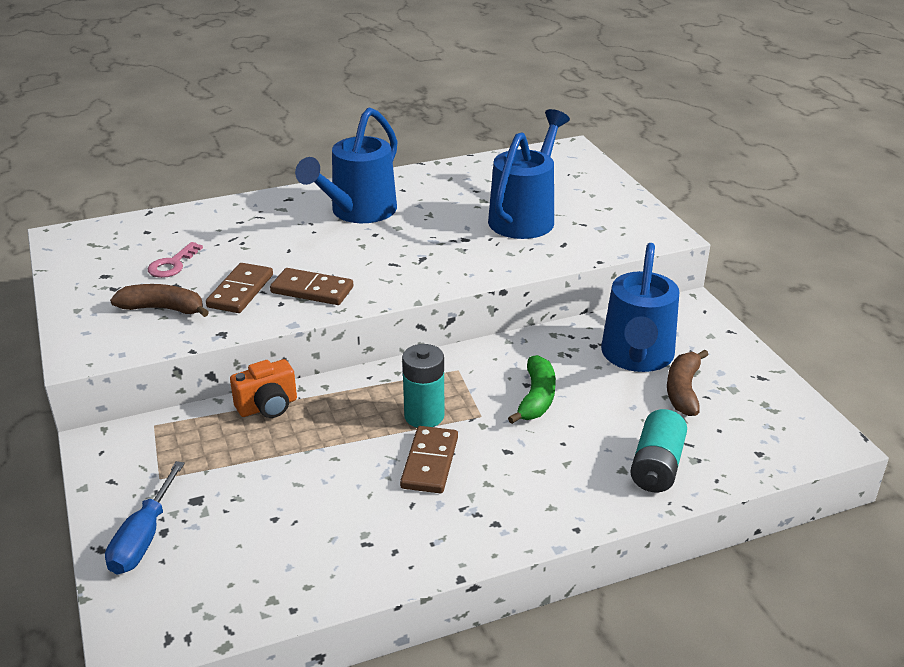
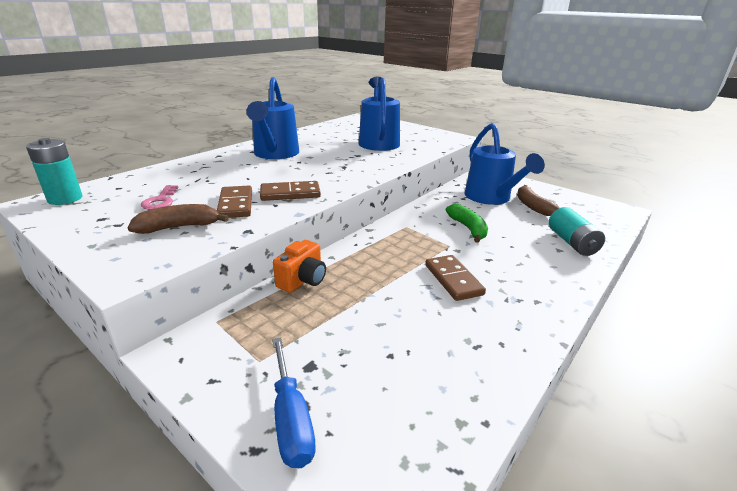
camera: 30 degrees left, 5 degrees down
turquoise battery [402,344,444,428] -> turquoise battery moved to [26,138,83,205]

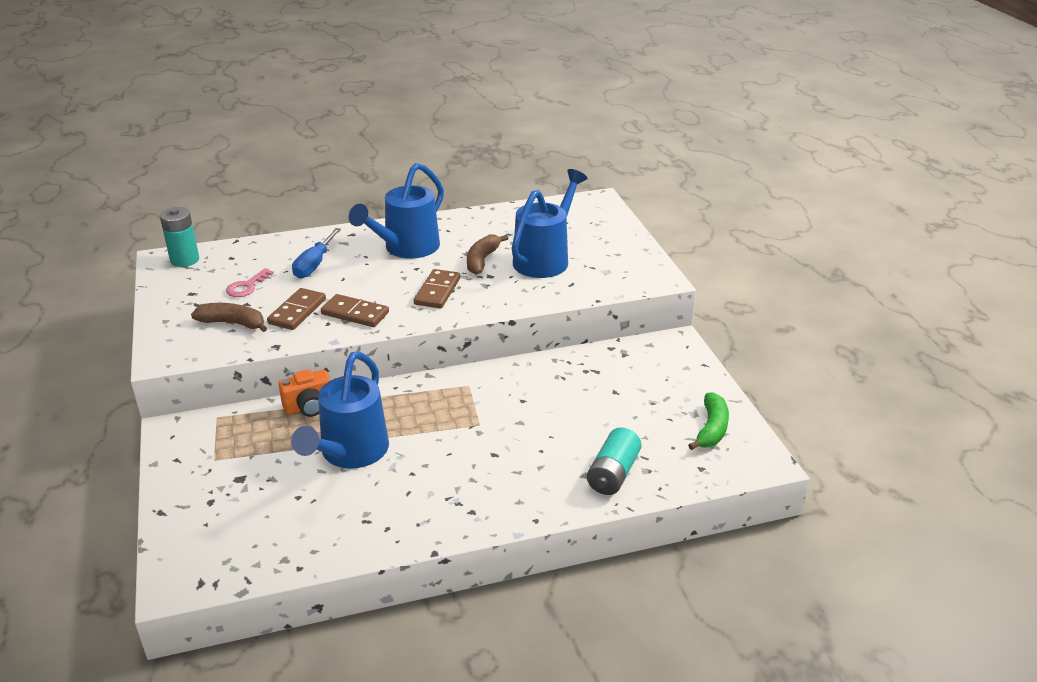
camera: 35 degrees right, 5 degrees up
blue screwdriver [272,337,316,468] -> blue screwdriver moved to [292,228,341,279]
brown domino [425,255,486,301] -> brown domino moved to [414,269,460,308]
green banana [446,204,488,243] -> green banana moved to [688,392,729,450]
blue watering can [464,123,545,205] -> blue watering can moved to [291,351,389,469]
brown banana [517,185,560,216] -> brown banana moved to [467,234,509,275]

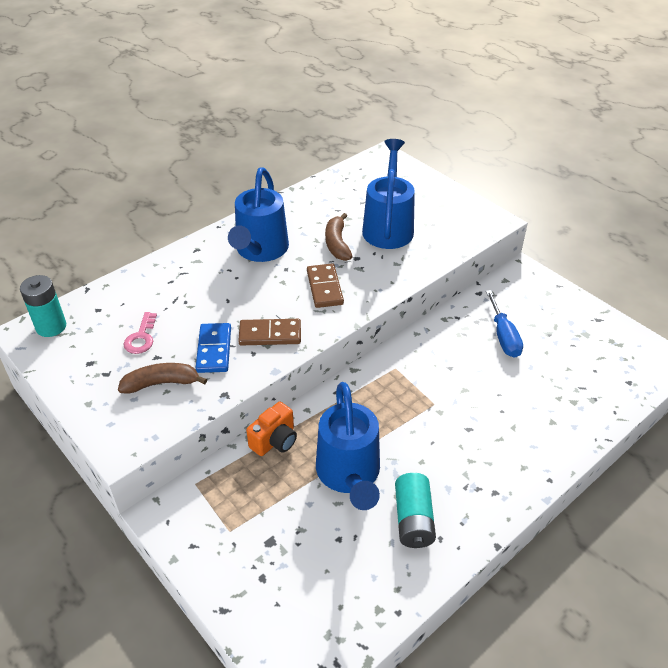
camera: 25 degrees left, 10 degrees up
brown domino [267,288,326,330] -> blue domino [196,323,231,373]
blue screwdriver [292,228,341,279] -> blue screwdriver moved to [486,290,523,358]
turquoise battery [587,427,642,495] -> turquoise battery moved to [395,473,436,548]
green banana [688,392,729,450] -> none

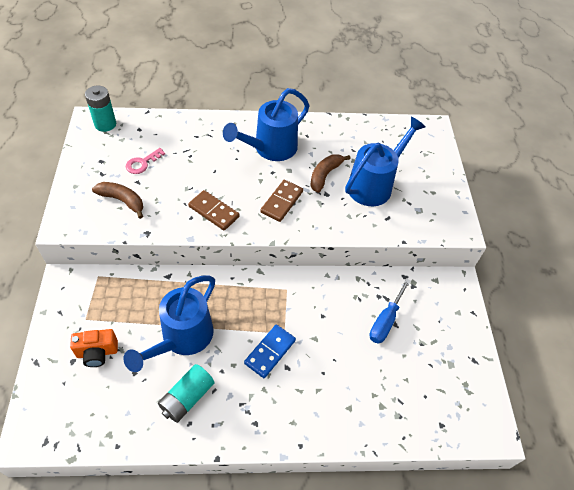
camera: 35 degrees right, 10 degrees up
blue domino [196,323,231,373] -> blue domino moved to [244,324,296,378]
orange camera [246,402,297,456] -> orange camera moved to [70,329,118,367]

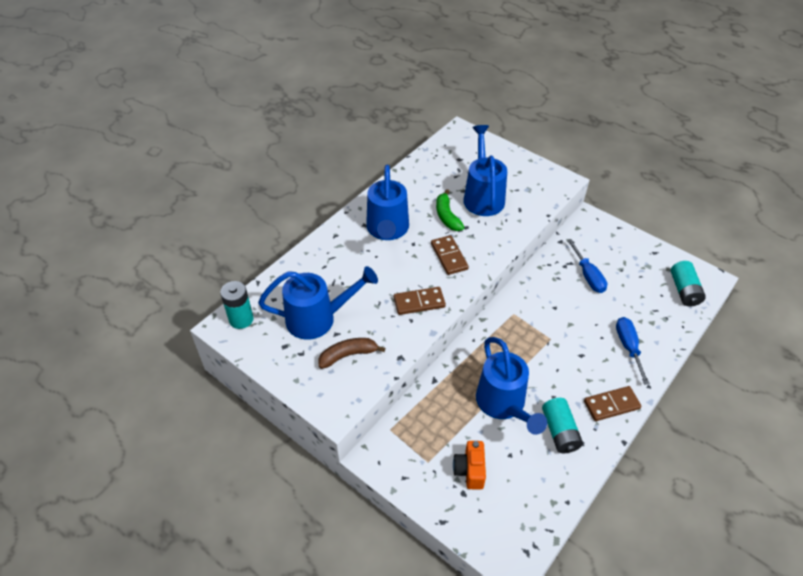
camera: 45 degrees left, 5 degrees down
orange camera [70,329,118,367] -> orange camera turned 150 degrees clockwise [453,441,486,490]
pink key [126,148,165,174] -> blue watering can [258,266,378,340]
blue domino [244,324,296,378] -> none
brown banana [310,154,351,193] -> green banana [436,189,465,231]
none -> brown domino [584,386,641,421]
none -> blue screwdriver [616,317,650,385]
none -> turquoise battery [671,261,706,307]

